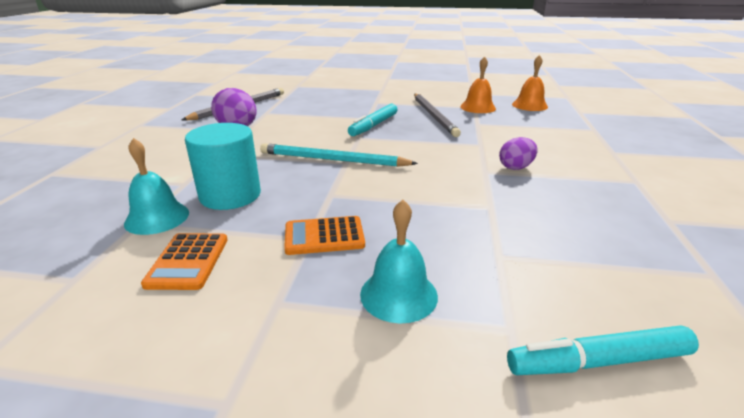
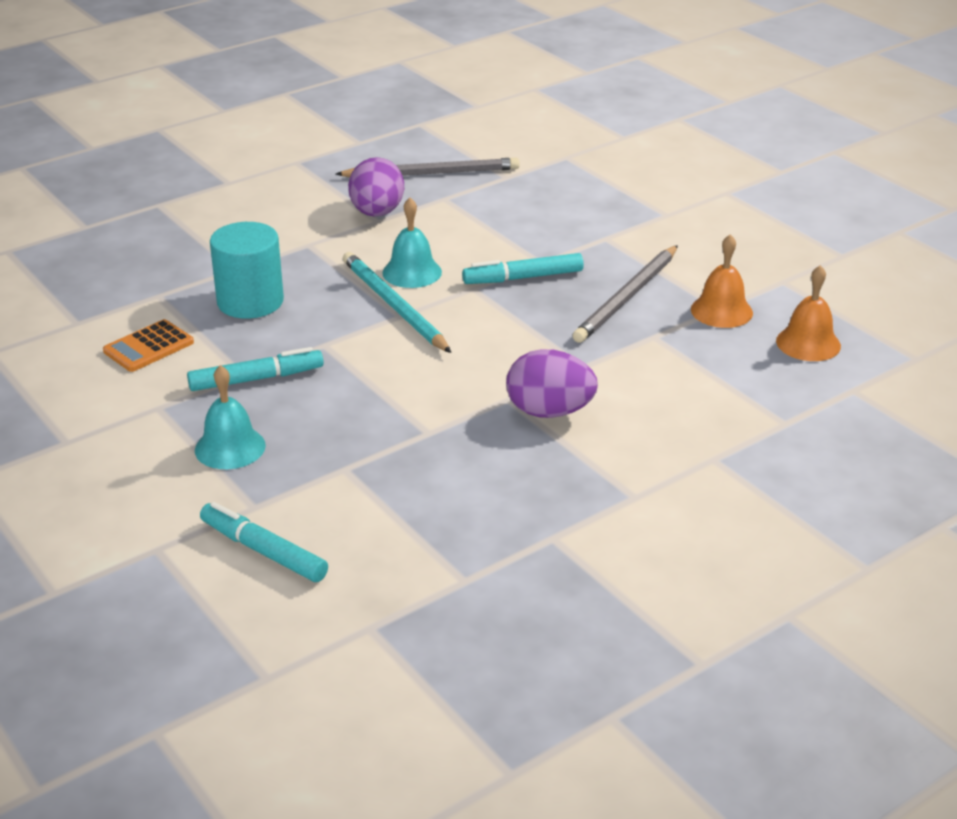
camera: 45 degrees right, 5 degrees up
turquoise bell [124,138,189,235] -> turquoise bell moved to [382,198,442,288]
orange calculator [284,216,365,255] -> turquoise marker [187,347,324,391]
purple egg [499,137,538,170] -> purple egg [506,349,598,418], size x1.56

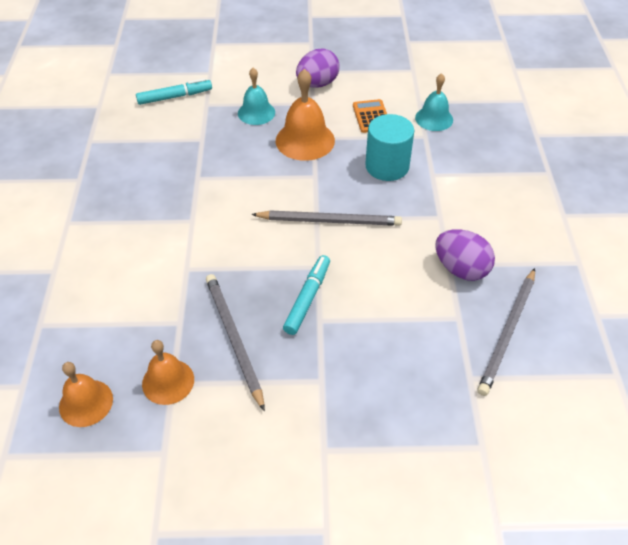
camera: 125 degrees right, 15 degrees up
turquoise marker [187,347,324,391] -> orange bell [276,69,335,161]
turquoise pencil [343,252,451,353] -> grey pencil [251,210,402,226]
turquoise bell [382,198,442,288] -> turquoise bell moved to [415,73,453,131]
purple egg [506,349,598,418] -> purple egg moved to [296,49,340,88]

